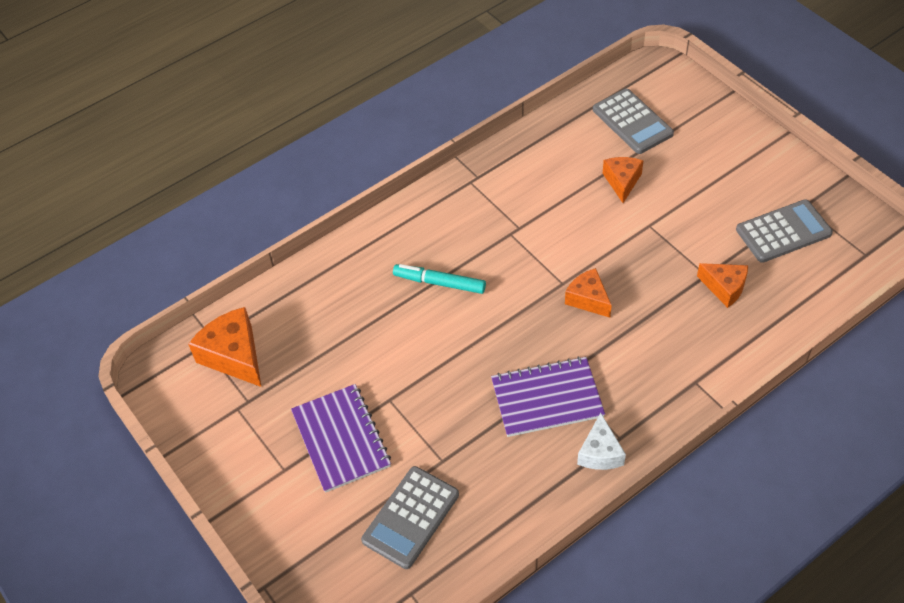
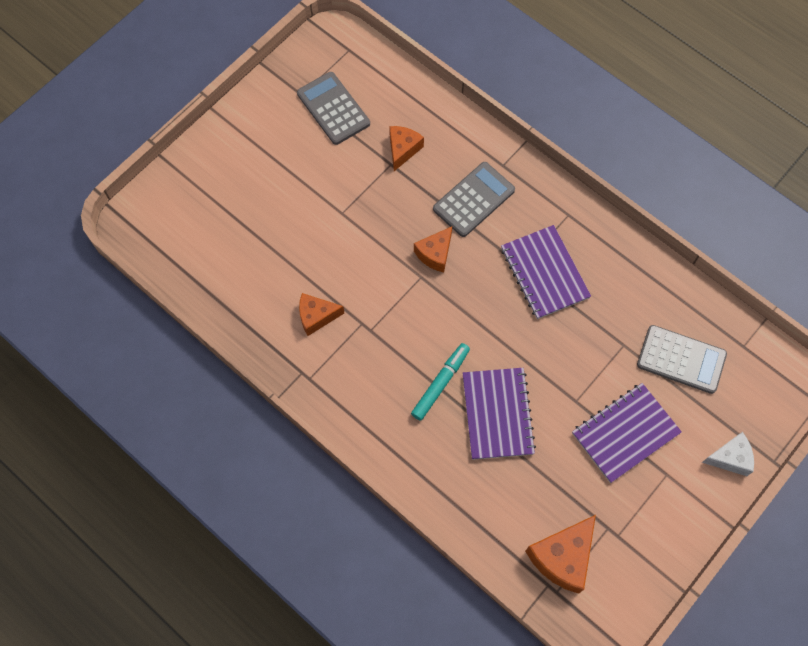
camera: 105 degrees left, 15 degrees up
turquoise marker [393,264,486,294] -> turquoise marker turned 150 degrees counterclockwise [411,343,470,421]
white cheese [577,413,626,470] -> white cheese moved to [702,432,754,476]
grey calculator [593,89,674,154] -> grey calculator moved to [433,162,515,237]
orange cheese [603,157,643,203] -> orange cheese moved to [299,293,344,336]
none -> purple notebook [463,368,536,460]

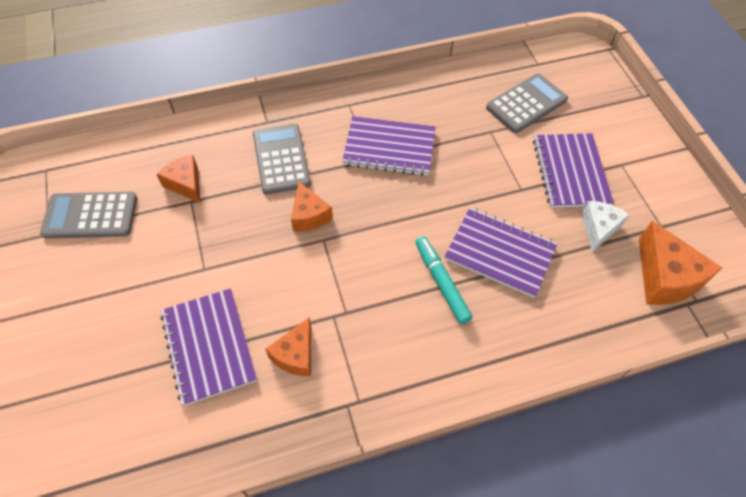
camera: 60 degrees left, 10 degrees down
white cheese [702,432,754,476] -> white cheese moved to [581,201,629,252]
none -> purple notebook [161,288,257,406]

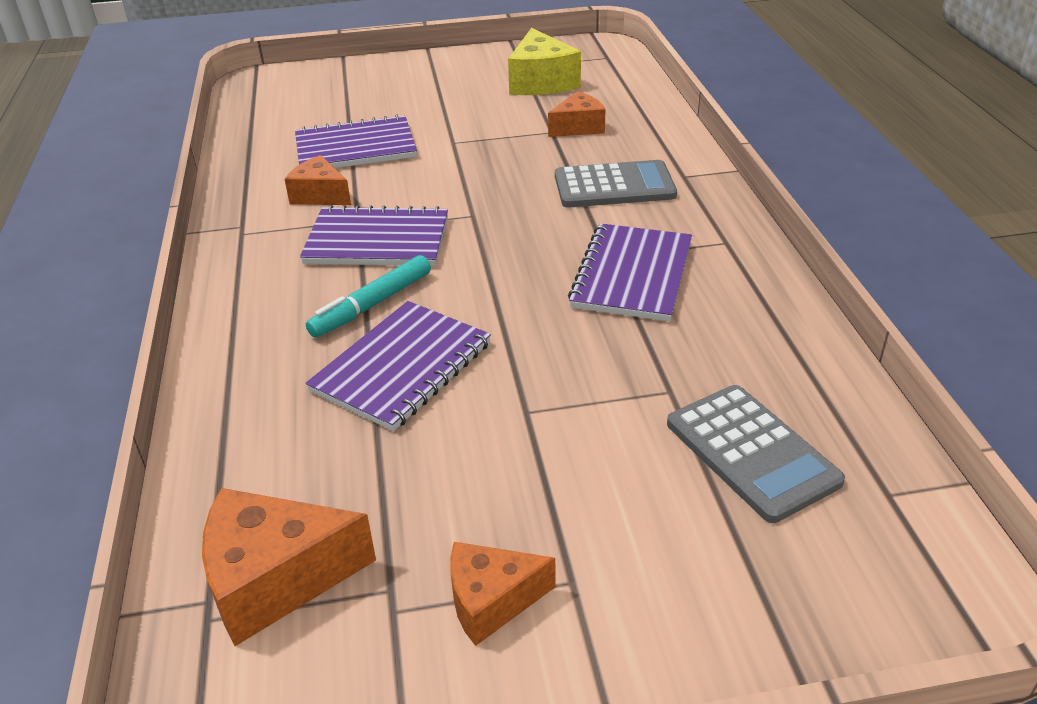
camera: 100 degrees right, 20 degrees down
grey calculator [40,192,137,239] -> yellow cheese [508,28,581,95]
orange cheese [291,182,333,232] -> orange cheese moved to [450,542,556,646]
turquoise marker [415,236,473,324] -> turquoise marker turned 150 degrees clockwise [306,255,431,338]
purple notebook [533,133,614,208] -> purple notebook moved to [300,205,448,266]
white cheese [581,201,629,252] -> none

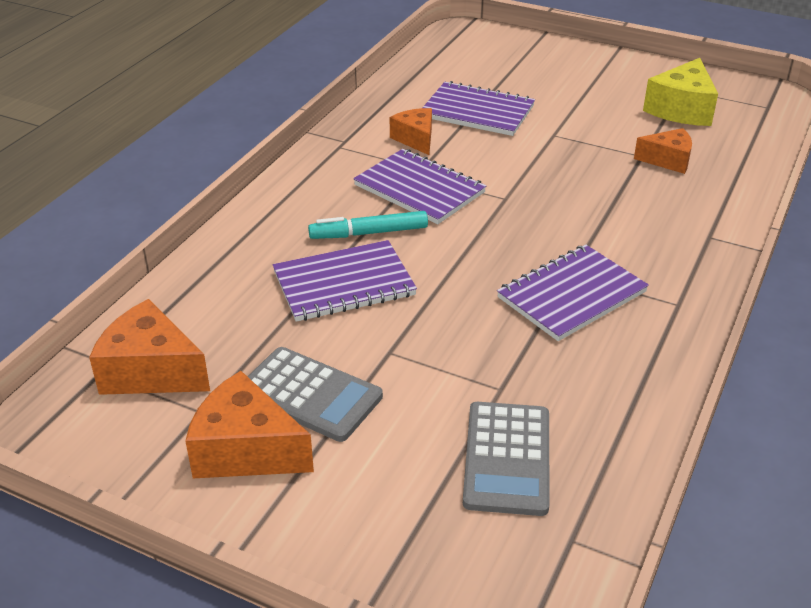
camera: 35 degrees right, 0 degrees up
orange cheese [450,542,556,646] -> orange cheese [185,371,314,478], size x1.56
grey calculator [555,160,677,208] -> grey calculator moved to [247,347,383,442]

